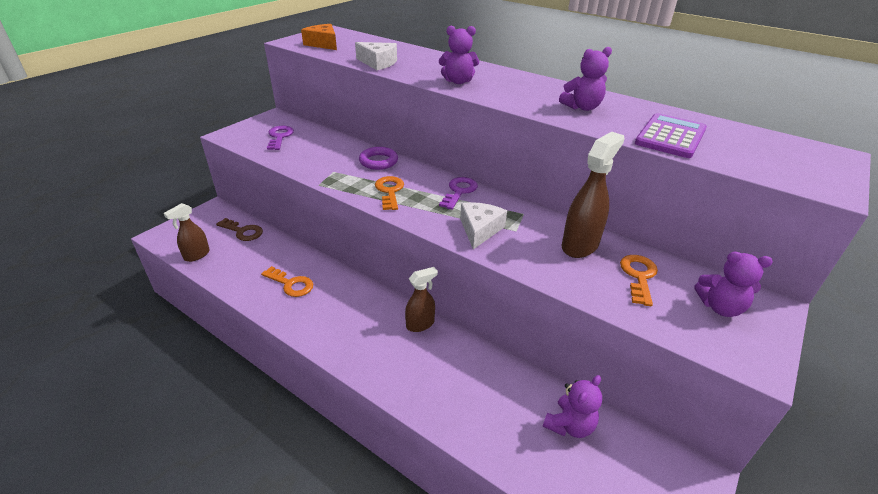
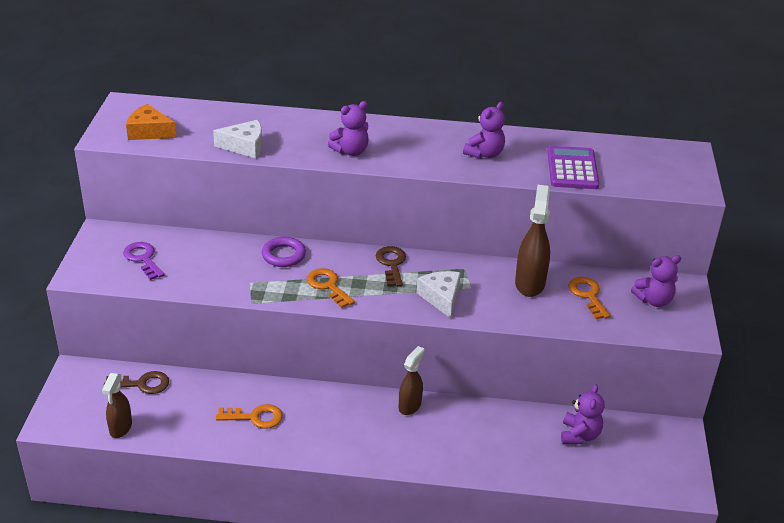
camera: 30 degrees left, 0 degrees up
purple key [439,177,478,210] -> brown key [376,246,406,286]

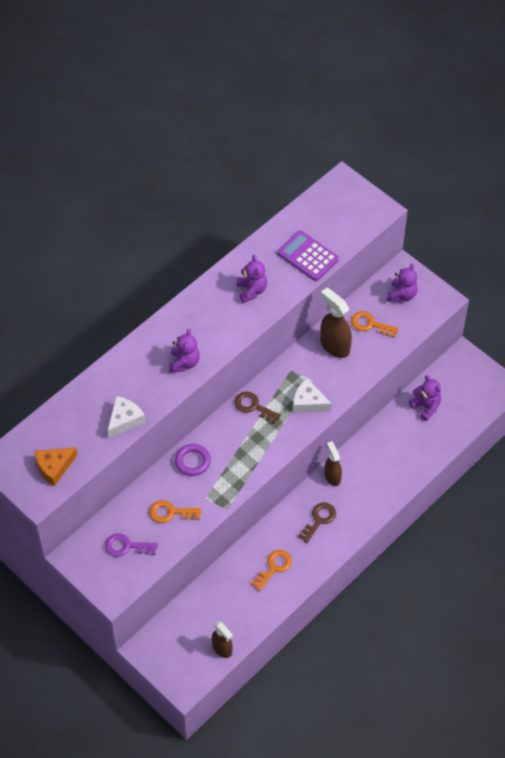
camera: 50 degrees left, 20 degrees up
brown key [104,371,169,394] -> brown key moved to [298,503,336,543]
orange key [307,268,355,308] -> orange key moved to [149,500,201,523]

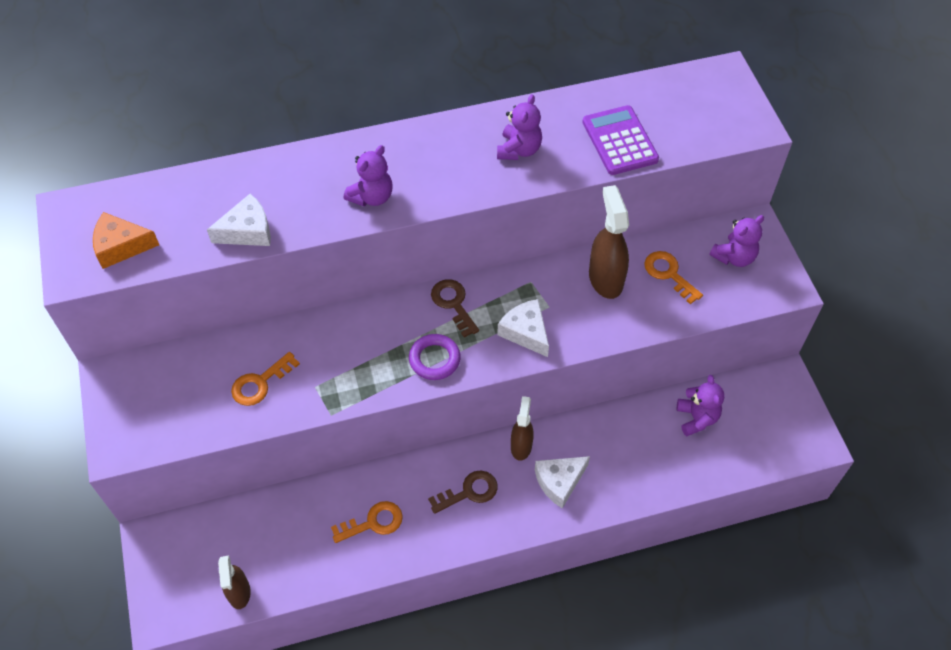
camera: 30 degrees right, 0 degrees up
purple key [105,534,157,557] -> none
orange key [149,500,201,523] -> orange key turned 75 degrees counterclockwise [231,352,300,406]
purple ring [175,444,211,476] -> purple ring moved to [409,334,461,380]
none -> white cheese [535,456,590,508]

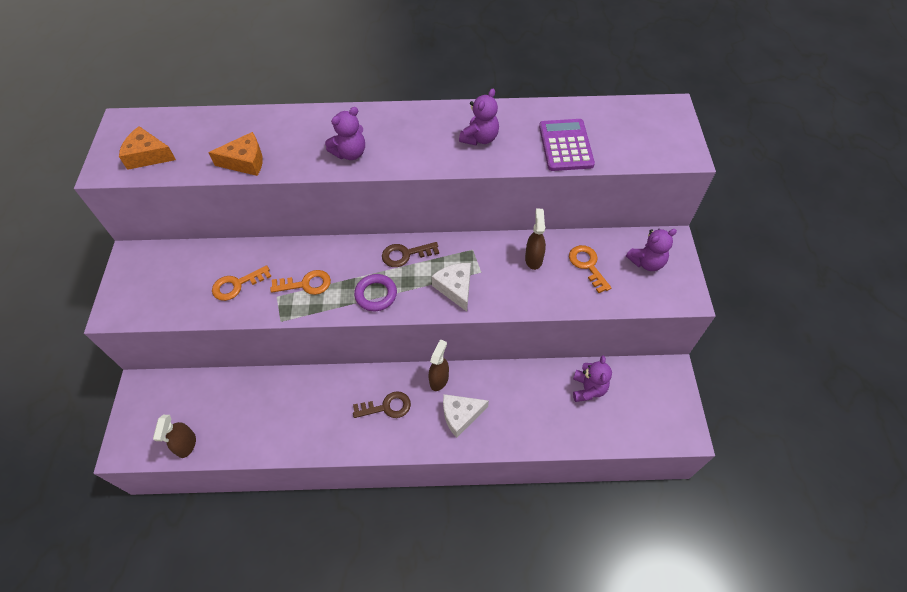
camera: 15 degrees right, 0 degrees up
white cheese [207,194,271,246] -> orange cheese [208,132,263,176]
orange key [331,501,403,543] -> orange key moved to [270,270,331,295]
brown key [431,279,479,337] -> brown key turned 90 degrees counterclockwise [382,242,439,267]
brown spray bottle [589,185,629,299] -> brown spray bottle [525,209,546,270], size x0.64

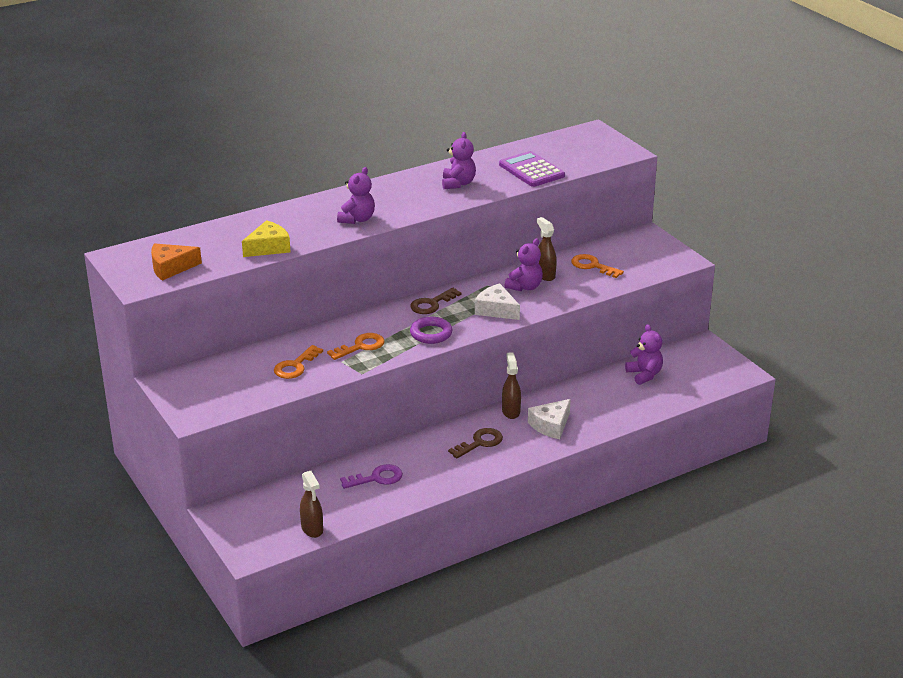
camera: 30 degrees left, 25 degrees down
orange cheese [208,132,263,176] -> yellow cheese [242,220,291,257]
purple teddy bear [626,229,677,271] -> purple teddy bear moved to [504,238,543,291]
none -> purple key [340,464,403,489]

